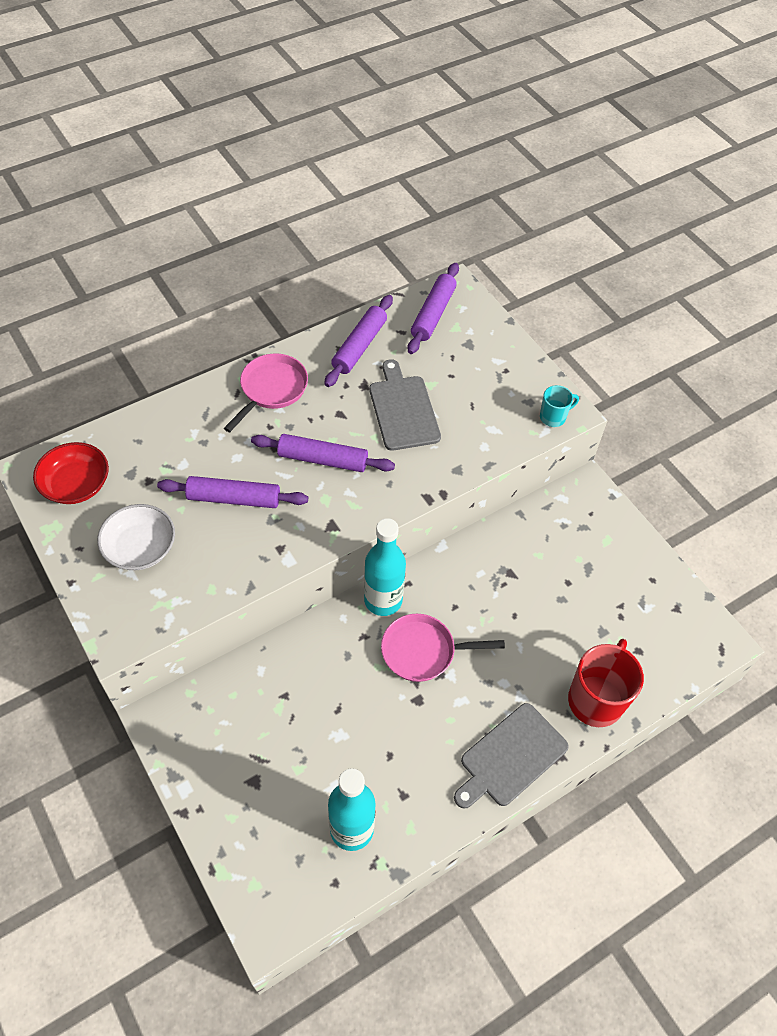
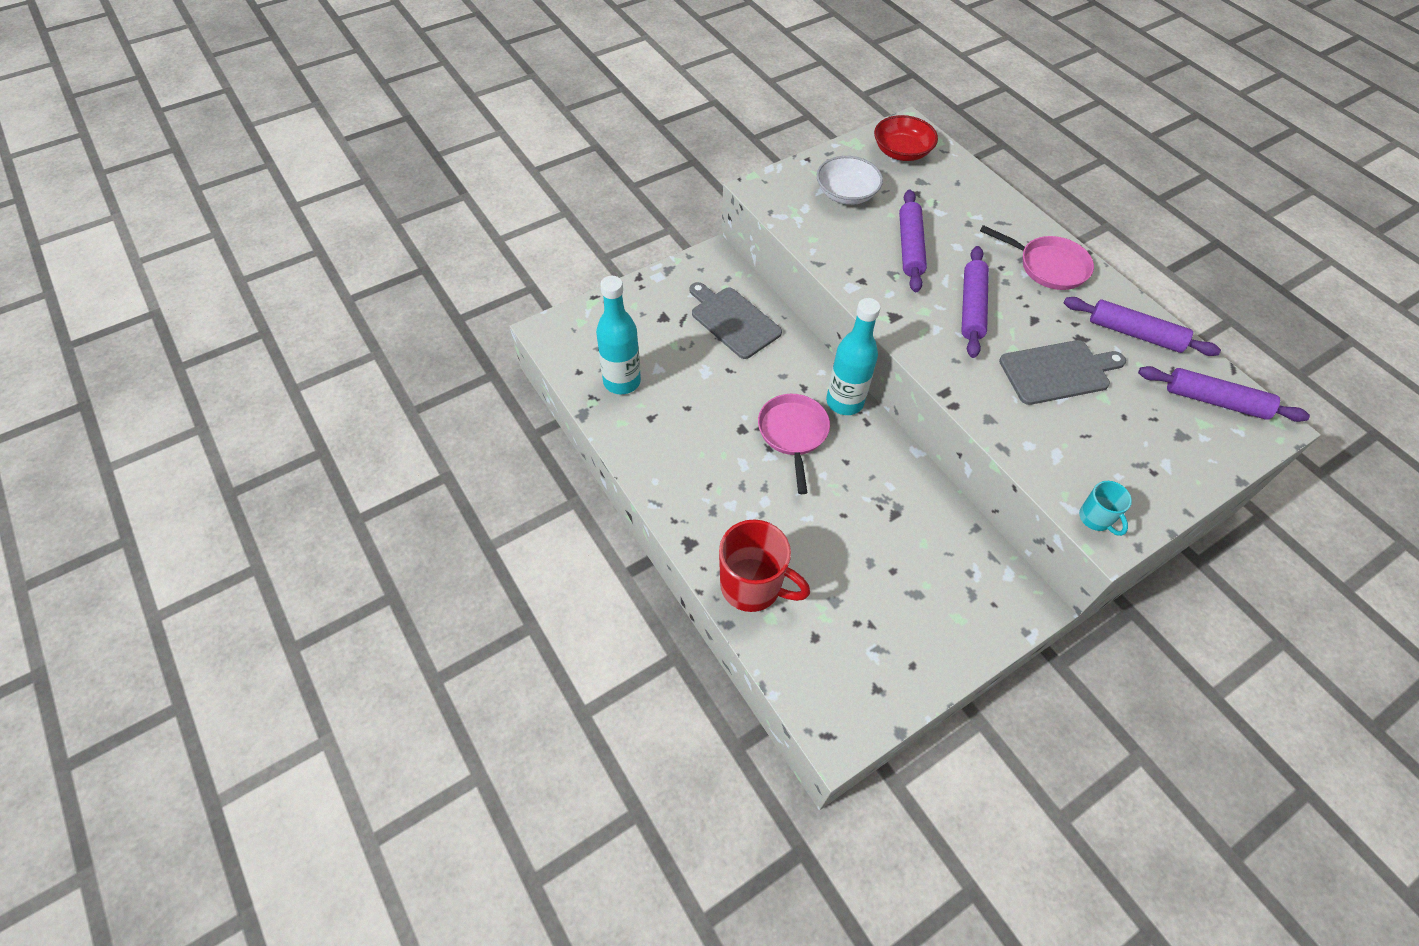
camera: 90 degrees right, 0 degrees up
grey cutting board [454,703,569,809] -> grey cutting board moved to [690,282,782,359]

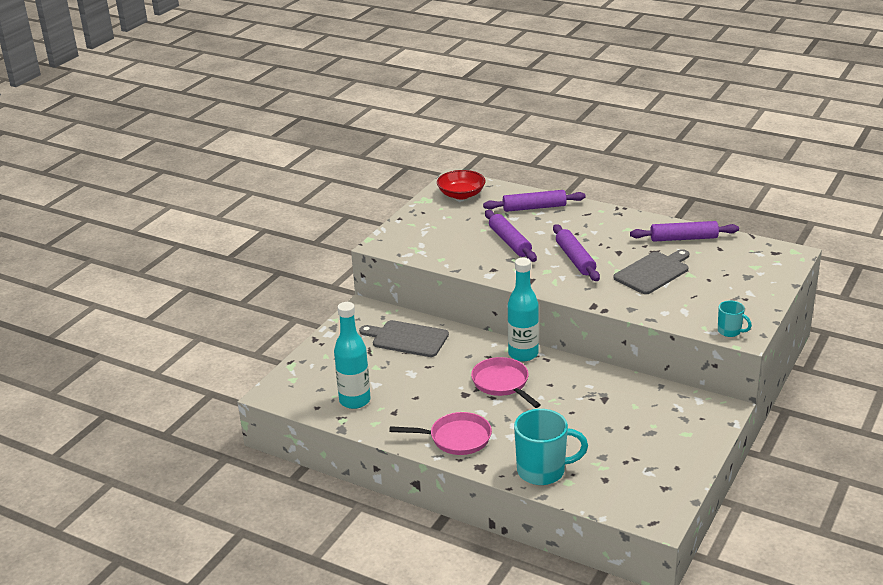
camera: 25 degrees left, 25 degrees down
red mug [719,519,810,612] -> turquoise mug [514,409,588,485]
white bowl [817,156,883,205] -> none
pink pan [980,225,1094,290] -> pink pan moved to [389,412,492,455]
purple rolling pin [1138,366,1310,422] -> purple rolling pin moved to [483,190,586,212]

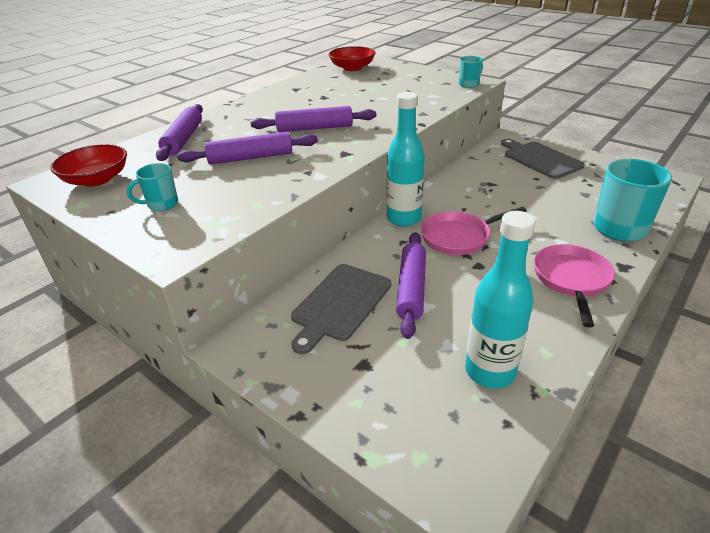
camera: 80 degrees left, 5 degrees up
grey cutting board [613,249,689,294] -> grey cutting board moved to [501,139,585,179]
purple rolling pin [630,221,739,242] -> purple rolling pin moved to [396,232,426,339]
none -> turquoise mug [127,163,178,211]
none -> red bowl [329,46,376,71]

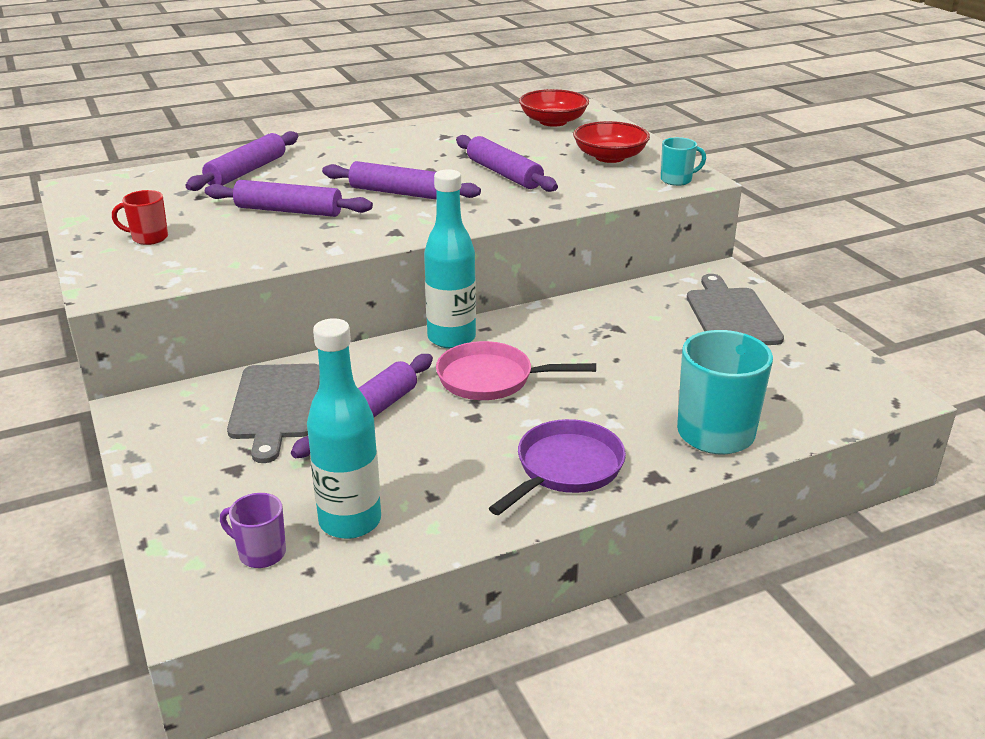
camera: 25 degrees right, 5 degrees down
red bowl [50,144,127,187] -> red bowl moved to [573,121,650,163]
turquoise mug [127,163,178,211] -> red mug [112,190,168,245]
grey cutting board [291,264,391,354] -> grey cutting board turned 60 degrees counterclockwise [227,363,320,463]
pink pan [534,244,615,327] -> purple pan [489,419,626,515]
none -> purple mug [220,493,286,568]
none -> purple rolling pin [456,135,558,192]

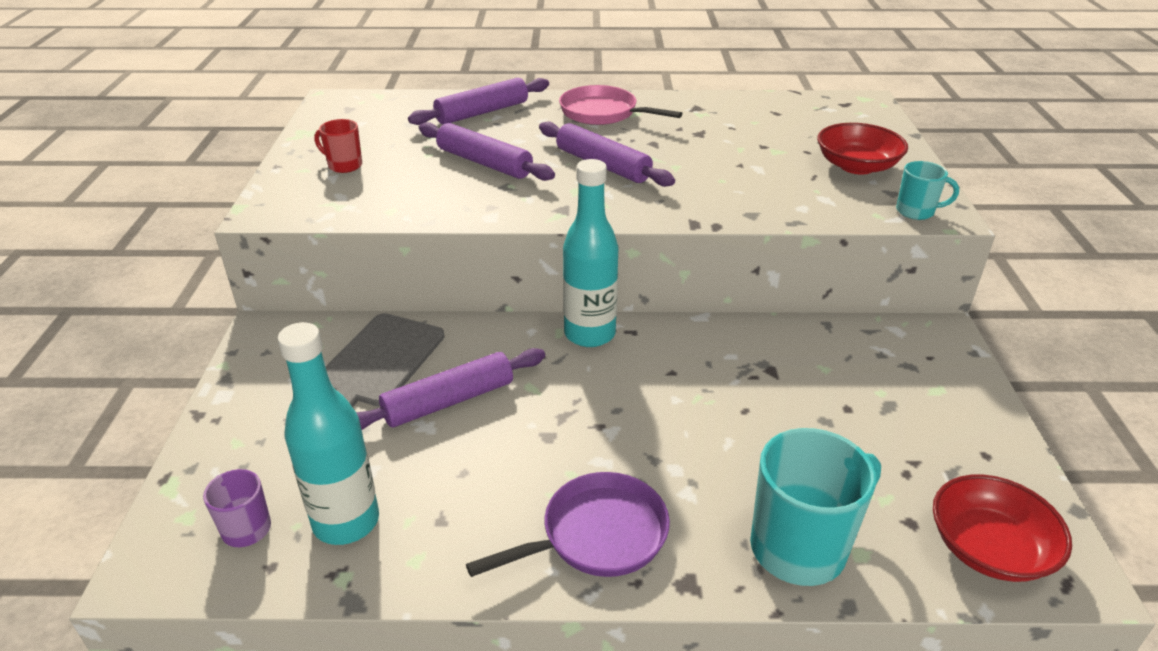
camera: 25 degrees right, 5 degrees up
pink pan [436,341,596,400] -> pink pan moved to [559,85,683,125]
purple rolling pin [456,135,558,192] -> none
red bowl [519,89,589,127] -> red bowl moved to [933,474,1072,582]
grey cutting board [687,274,784,345] -> none

